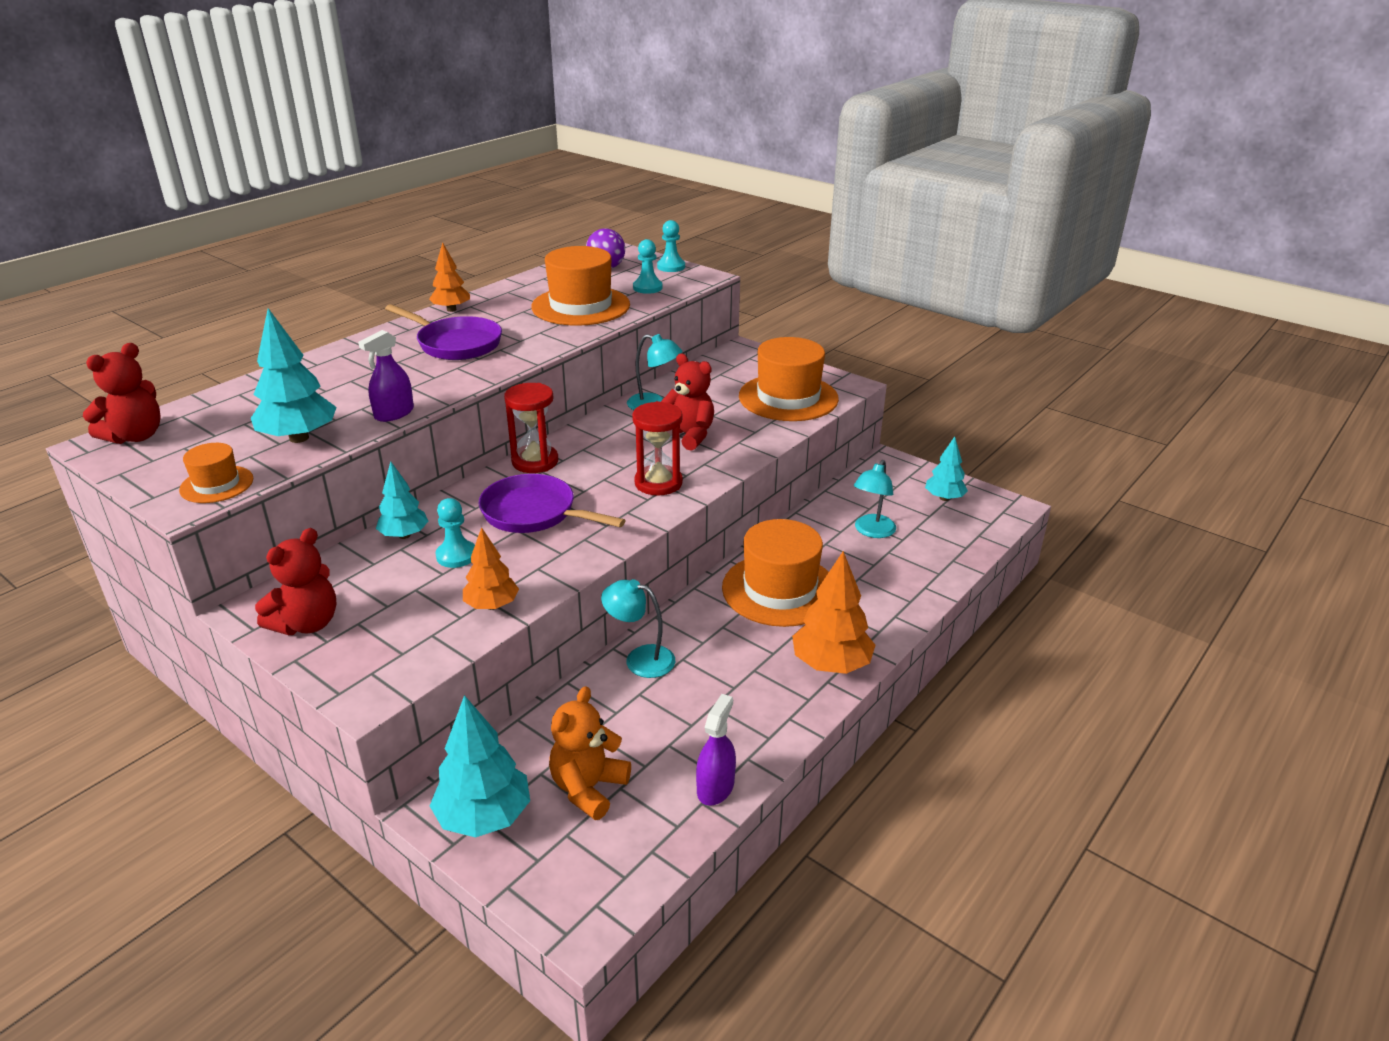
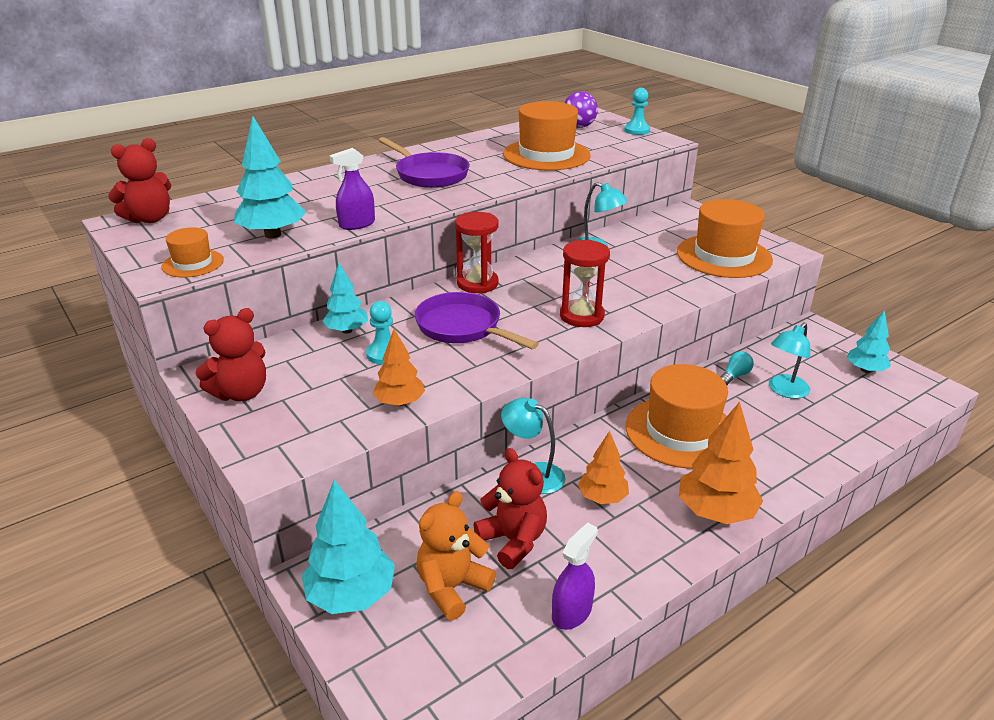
camera: 15 degrees right, 0 degrees up
orange tree [429,242,470,312] -> orange tree moved to [578,431,629,504]
turquoise pawn [633,239,663,294] -> none
red teddy bear [661,354,714,451] -> red teddy bear moved to [474,448,547,569]
none -> turquoise light bulb [721,351,754,385]

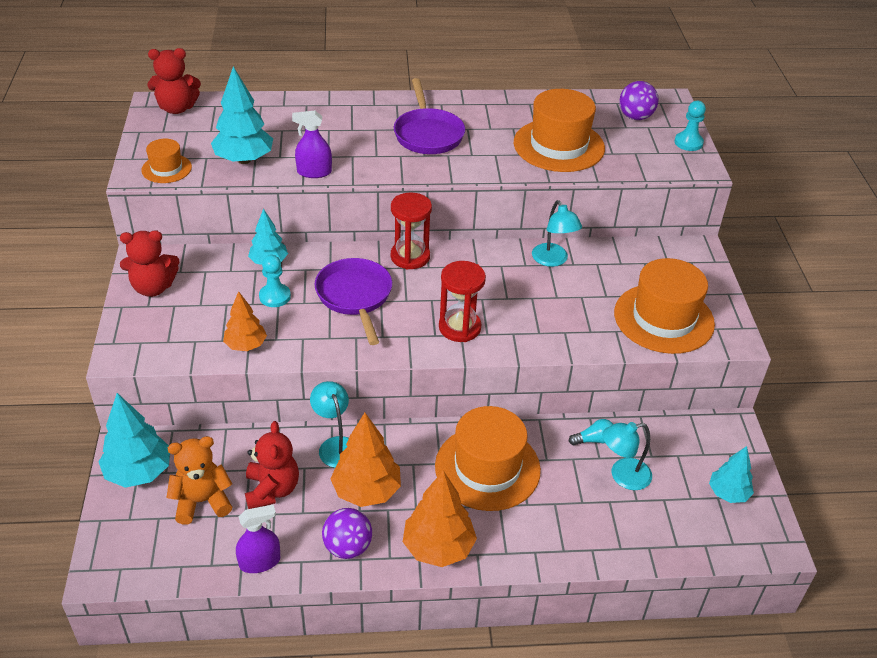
camera: 30 degrees right, 10 degrees up
orange tree [578,431,629,504] -> orange tree [330,413,401,507], size x1.57
none -> purple ball [322,508,372,559]

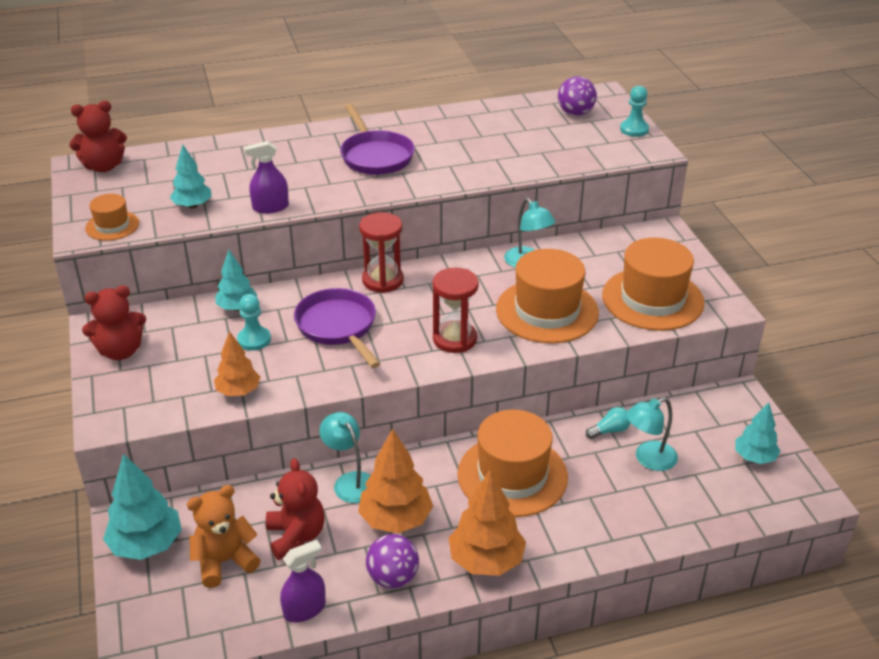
camera: 10 degrees left, 5 degrees down
turquoise tree [211,66,273,164] -> turquoise tree [170,144,212,209], size x0.64
orange hat [514,89,605,172] -> orange hat moved to [496,249,599,343]

